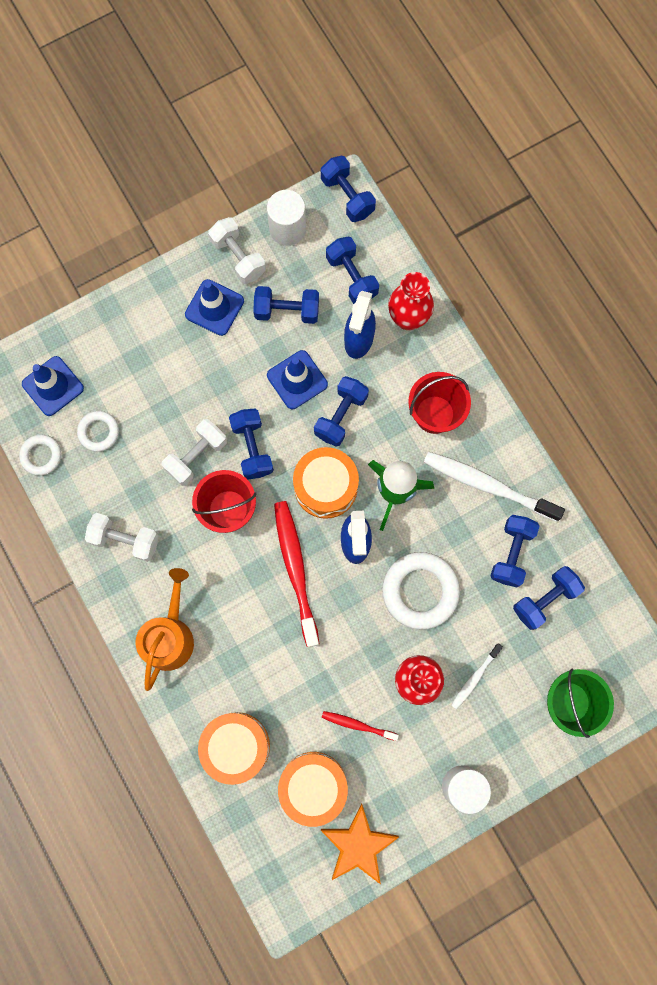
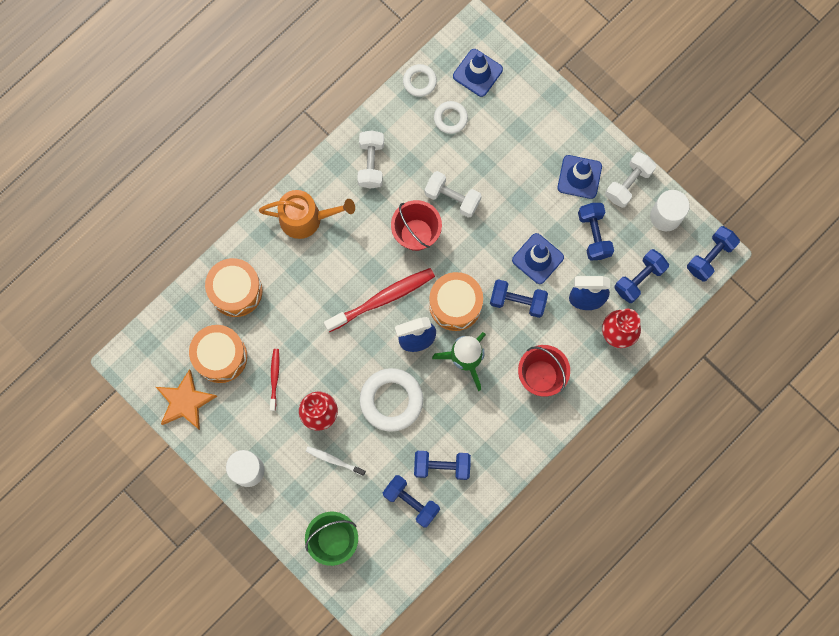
camera: 75 degrees right, 0 degrees up
blue dumbbell [229,409,274,480] -> none
white toothbrush [424,451,565,522] -> none

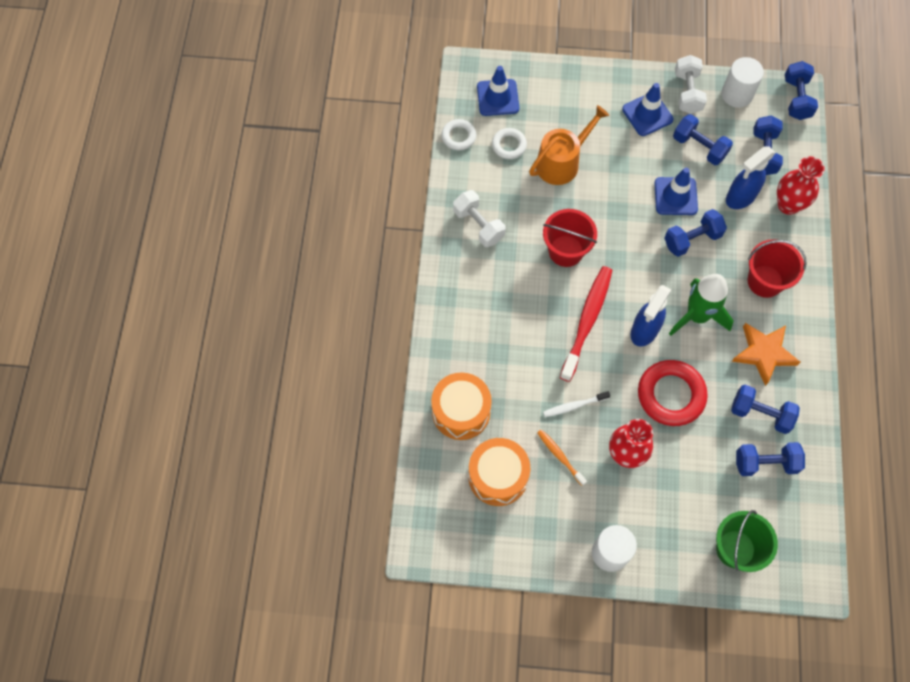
camera: 40 degrees left, 10 degrees down
orange star [156,369,217,430] -> orange star moved to [732,323,800,386]
orange watering can [259,190,355,239] -> orange watering can moved to [529,105,609,185]
red toothbrush [270,349,279,411] -> orange toothbrush [537,429,587,486]
white toothbrush [306,447,366,476] -> white toothbrush moved to [543,391,610,417]
white ring [360,368,423,432] -> red ring [638,360,708,426]
blue dumbbell [414,451,471,480] -> blue dumbbell turned 60 degrees clockwise [731,385,800,434]
white dumbbell [424,171,482,218] -> none
orange drum [429,272,483,331] -> none

